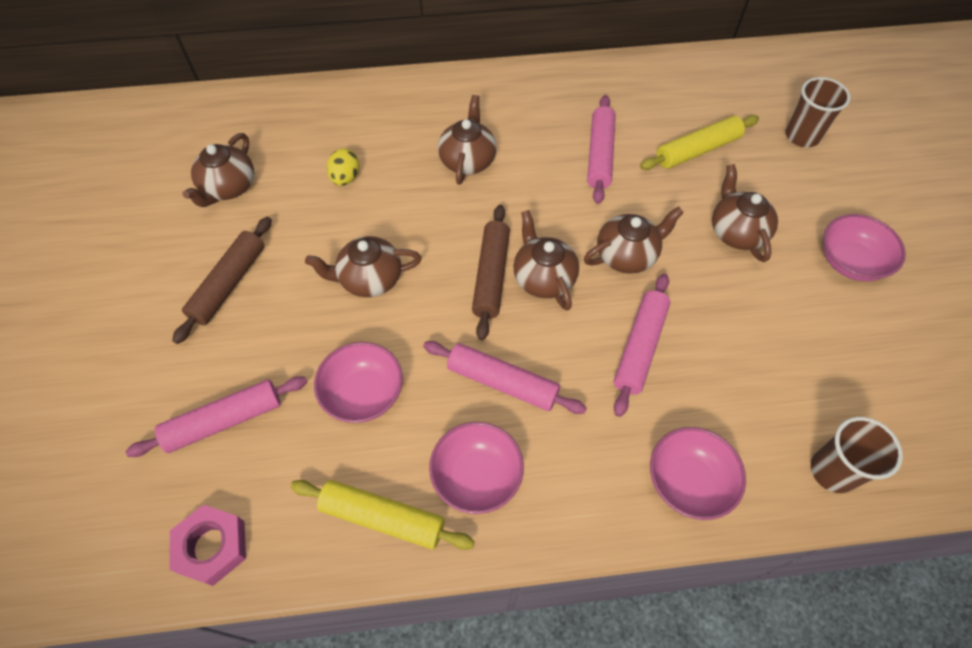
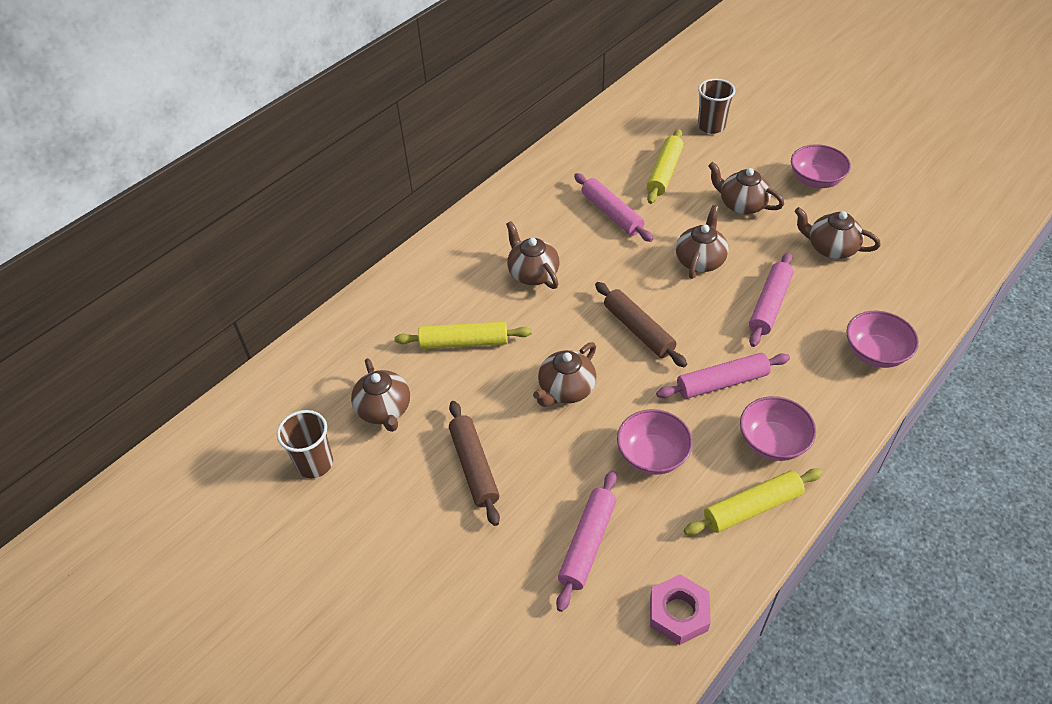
camera: 40 degrees left, 10 degrees down
yellow egg [327,149,359,186] -> yellow rolling pin [395,322,532,349]
brown teapot [513,210,579,310] -> brown teapot moved to [794,207,881,259]
pink rolling pin [614,274,671,417] -> pink rolling pin turned 45 degrees clockwise [749,252,793,347]
brown cup [811,417,903,493] -> brown cup moved to [277,410,333,478]

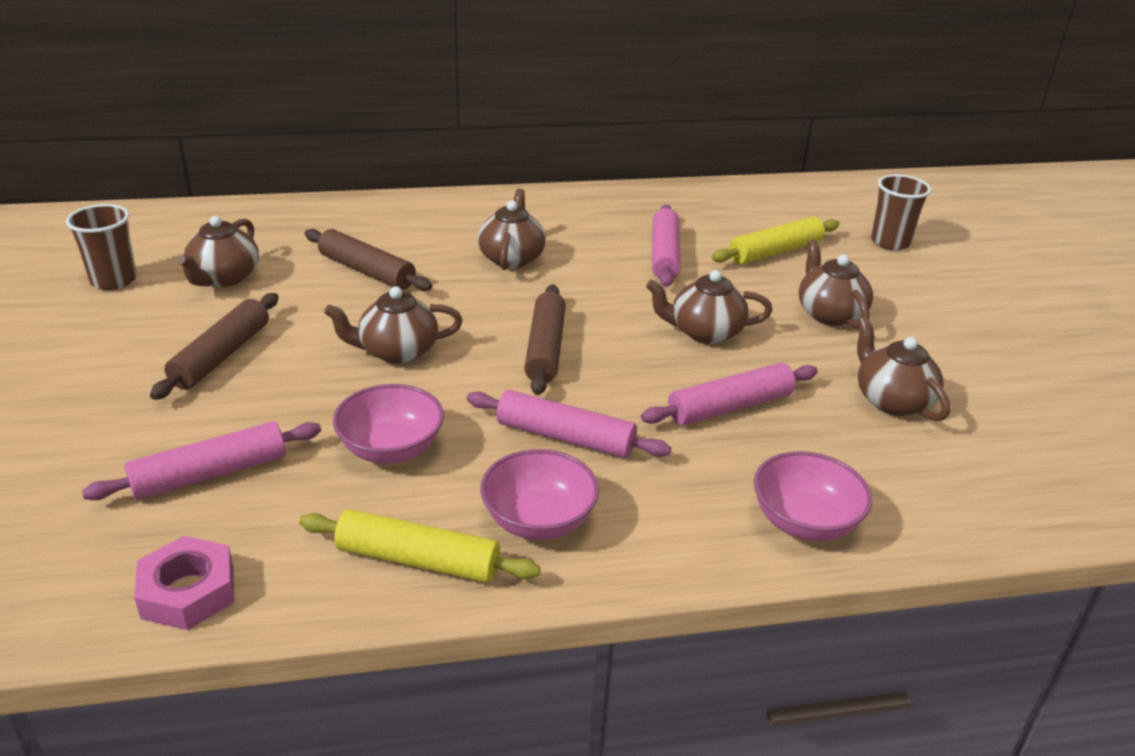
camera: 35 degrees right, 15 degrees down
yellow rolling pin [395,322,532,349] -> brown rolling pin [305,229,432,291]
brown teapot [676,205,729,279] -> brown teapot turned 150 degrees counterclockwise [646,270,773,344]
pink bowl [791,144,851,188] -> none

